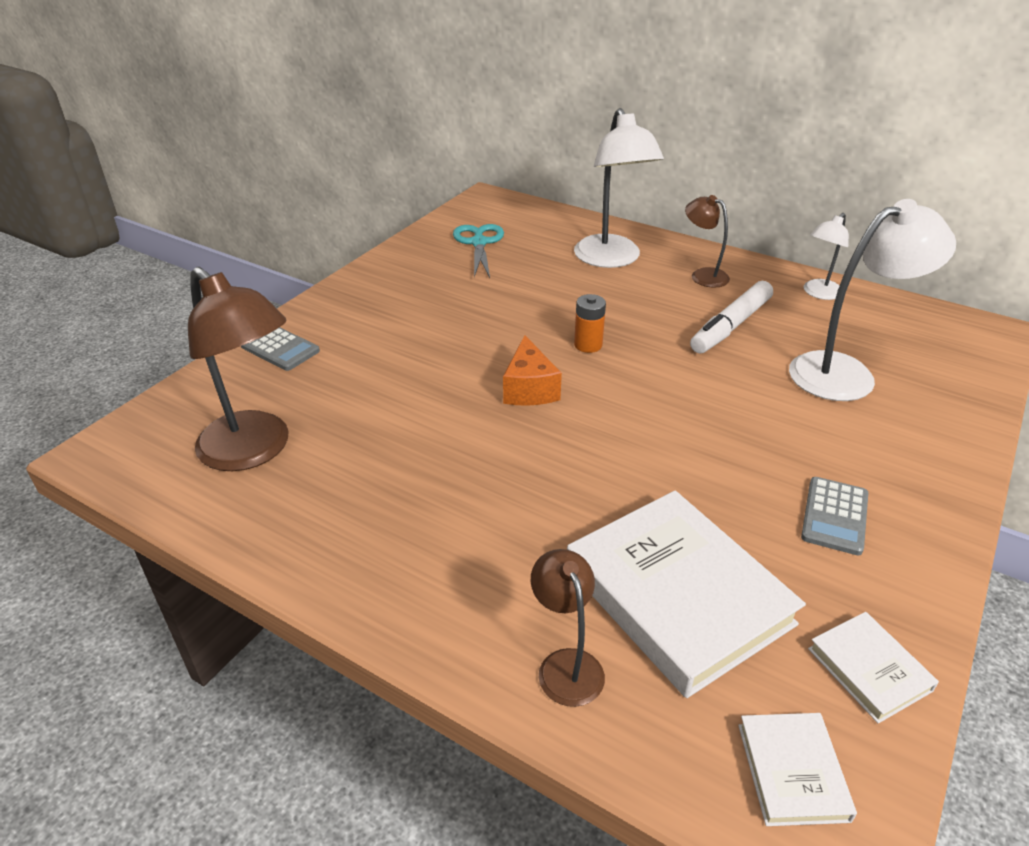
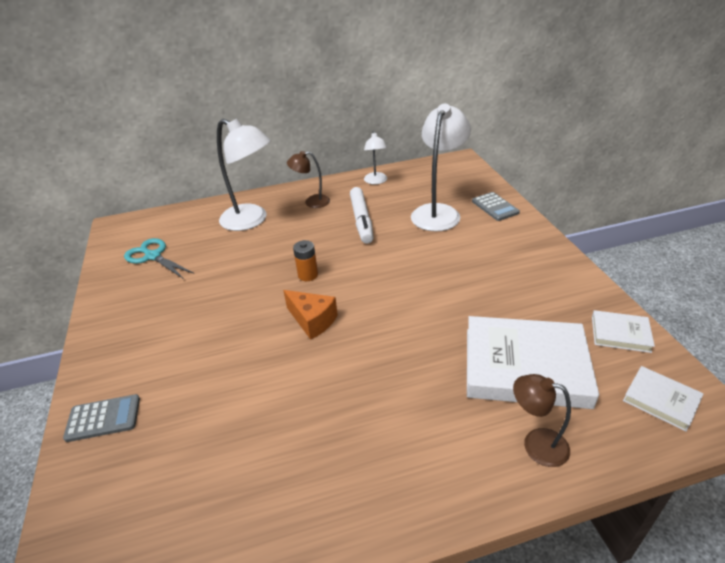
camera: 45 degrees left, 0 degrees up
brown lamp [188,267,288,471] -> none
grey calculator [801,477,868,556] -> grey calculator moved to [472,192,520,221]

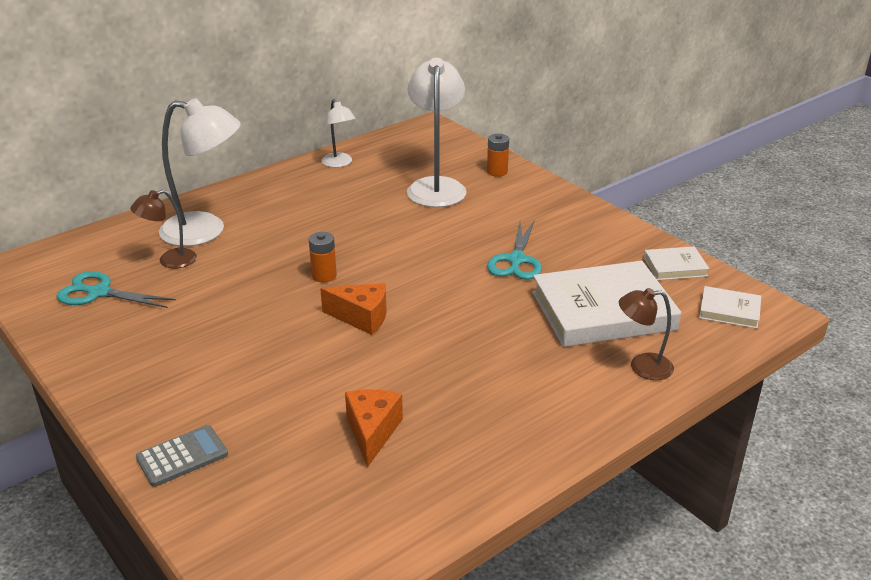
camera: 25 degrees left, 5 degrees down
brown lamp [287,151,330,208] -> brown lamp moved to [130,190,197,269]
white marker [350,187,374,244] -> none
grey calculator [472,192,520,221] -> orange battery [487,134,509,177]
none -> orange cheese [345,389,403,468]
none -> turquoise scissors [487,221,542,280]

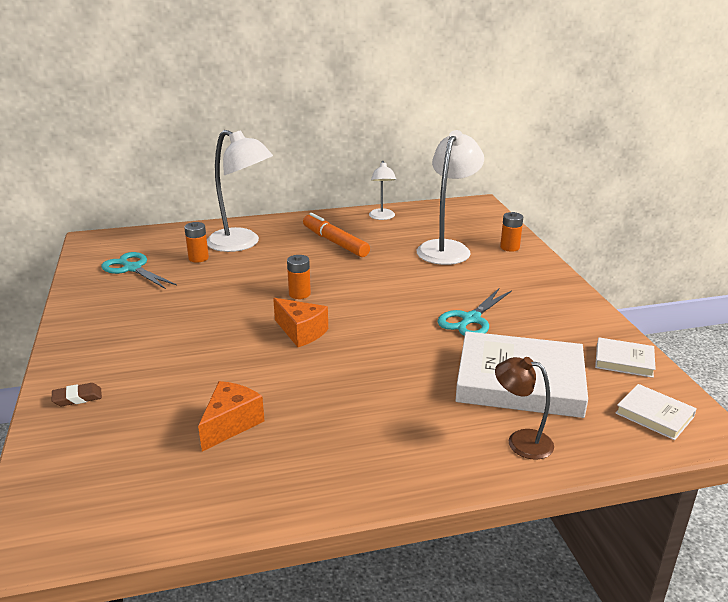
camera: 25 degrees right, 5 degrees down
brown lamp [130,190,197,269] -> orange battery [184,222,209,263]
grey calculator [136,425,228,487] -> brown eraser [52,383,102,406]
none -> orange marker [303,213,370,257]

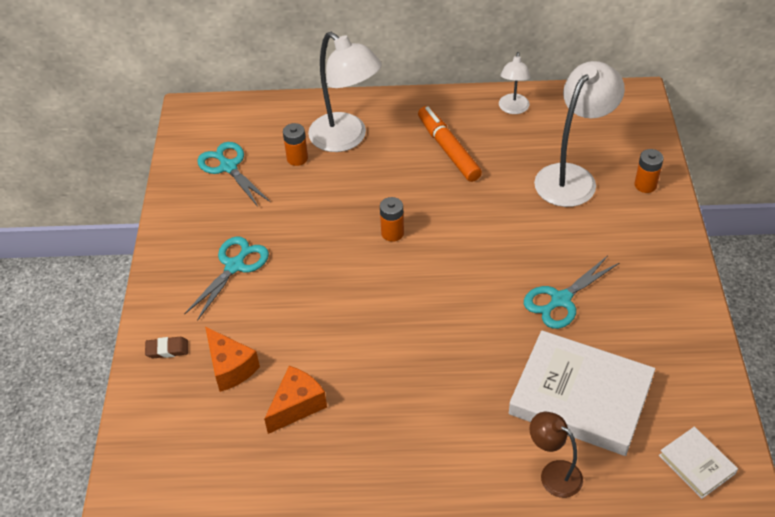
camera: 15 degrees right, 20 degrees up
orange cheese [273,298,328,347] -> orange cheese moved to [205,327,260,392]
white book [595,337,656,378] -> none
none -> turquoise scissors [184,236,269,321]

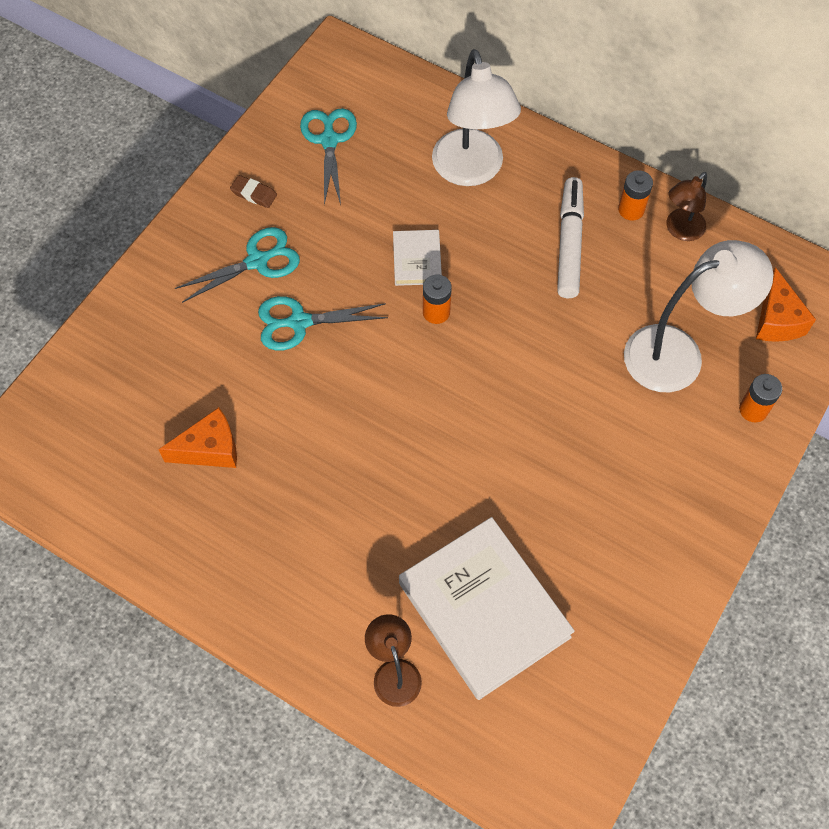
camera: 30 degrees right, 15 degrees up
brown eraser [145,337,188,358] -> brown eraser moved to [230,175,277,208]
orange cheese [205,327,260,392] -> orange cheese moved to [756,267,816,342]
orange battery [283,123,308,166] -> orange battery moved to [618,170,653,221]
orange marker [418,106,482,182] -> white marker [557,177,584,298]
white lamp [499,52,531,114] -> brown lamp [667,172,707,241]
turquoise scissors [524,256,619,329] -> turquoise scissors moved to [258,296,388,351]
white book [659,427,738,499] -> white book moved to [393,230,442,286]

